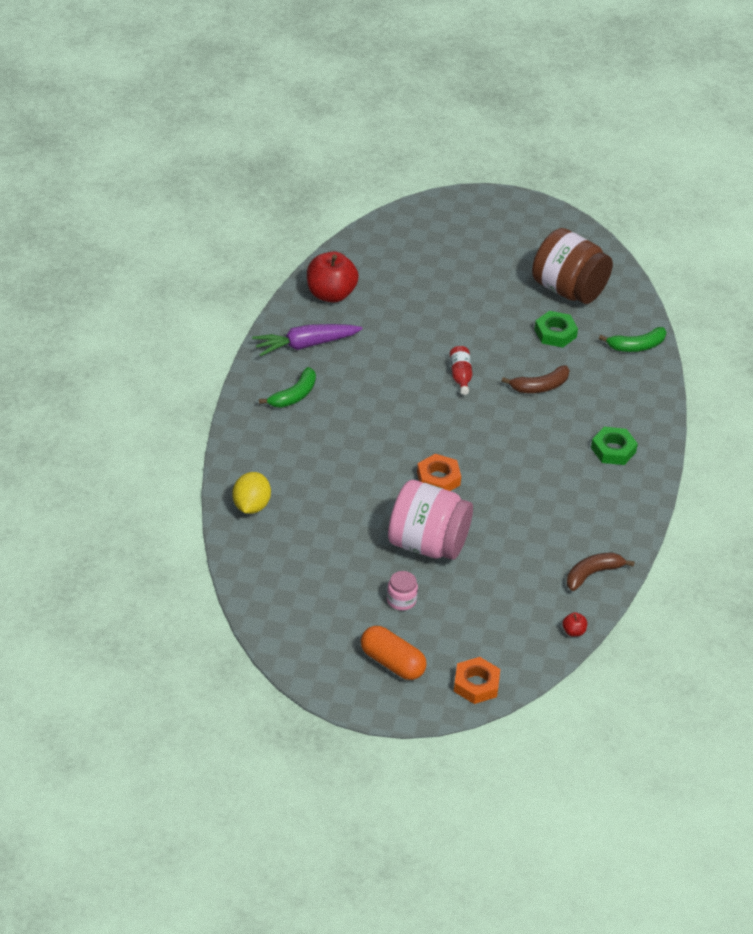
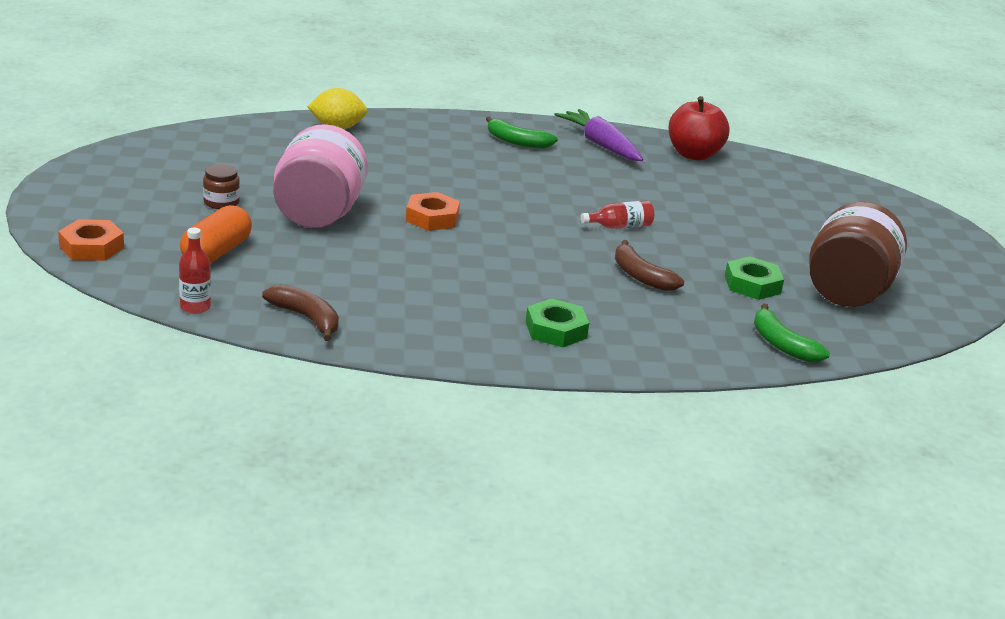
camera: 75 degrees right, 15 degrees down
orange capsule [361,626,427,680] -> orange capsule moved to [180,205,252,264]
pink jar [387,571,418,610] -> brown jar [203,164,240,209]
red apple [562,612,587,637] -> red bottle [179,228,211,314]

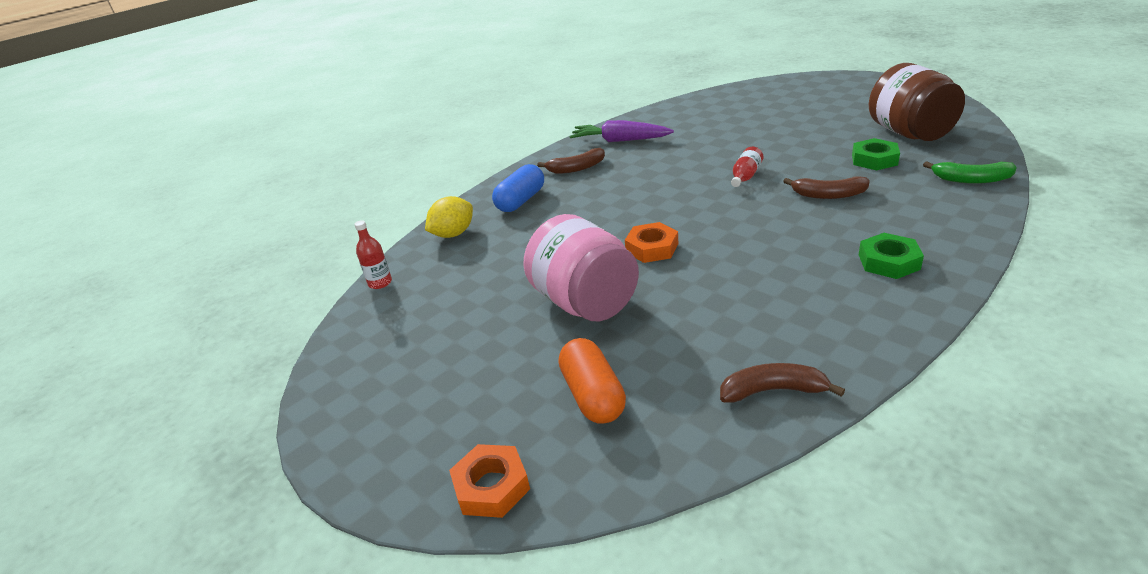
camera: 35 degrees left, 5 degrees up
red bottle [179,228,211,314] -> red bottle moved to [354,220,392,289]
brown jar [203,164,240,209] -> none
green banana [486,116,558,149] -> brown banana [537,148,605,174]
red apple [669,96,729,160] -> none
none -> blue capsule [492,164,544,212]

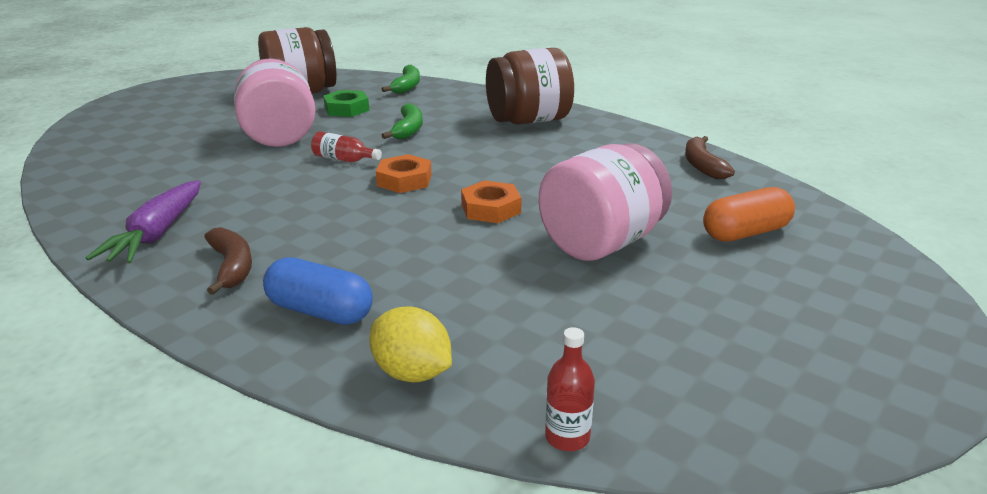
camera: 100 degrees left, 5 degrees down
orange nut [449,444,530,518] -> orange nut moved to [376,154,432,193]
brown banana [783,176,870,199] -> green banana [382,103,423,139]
green nut [859,233,924,279] -> brown jar [486,48,574,125]
none -> pink jar [234,58,316,147]

